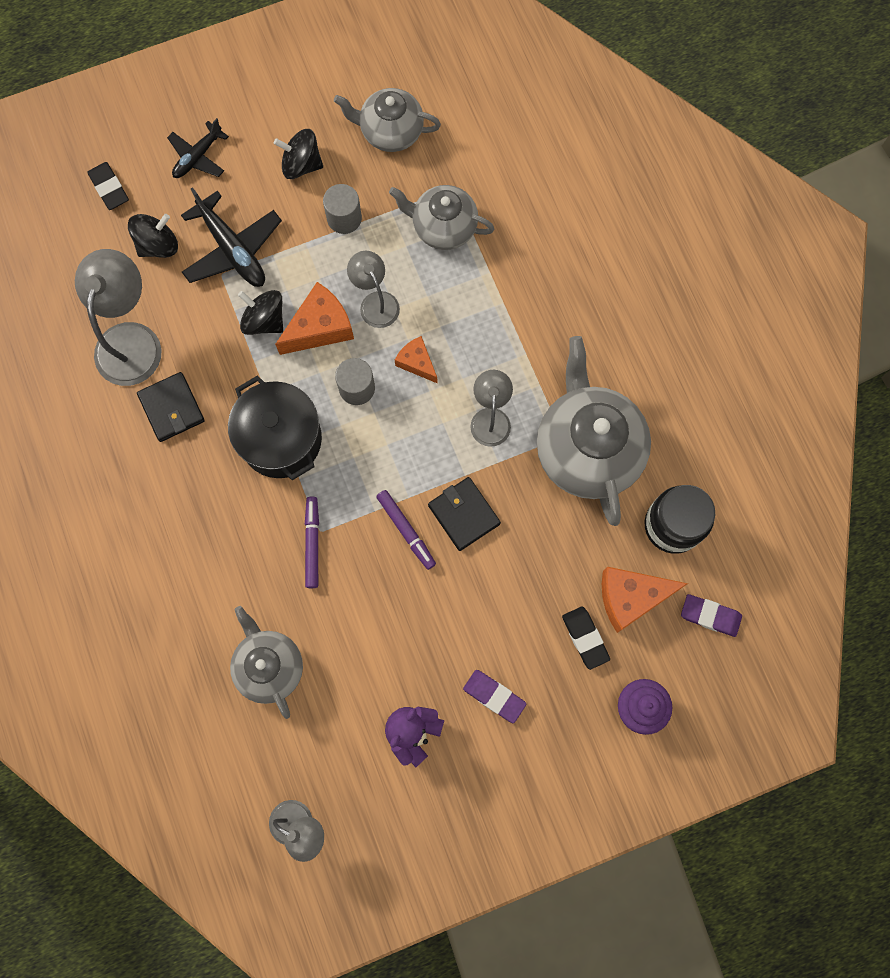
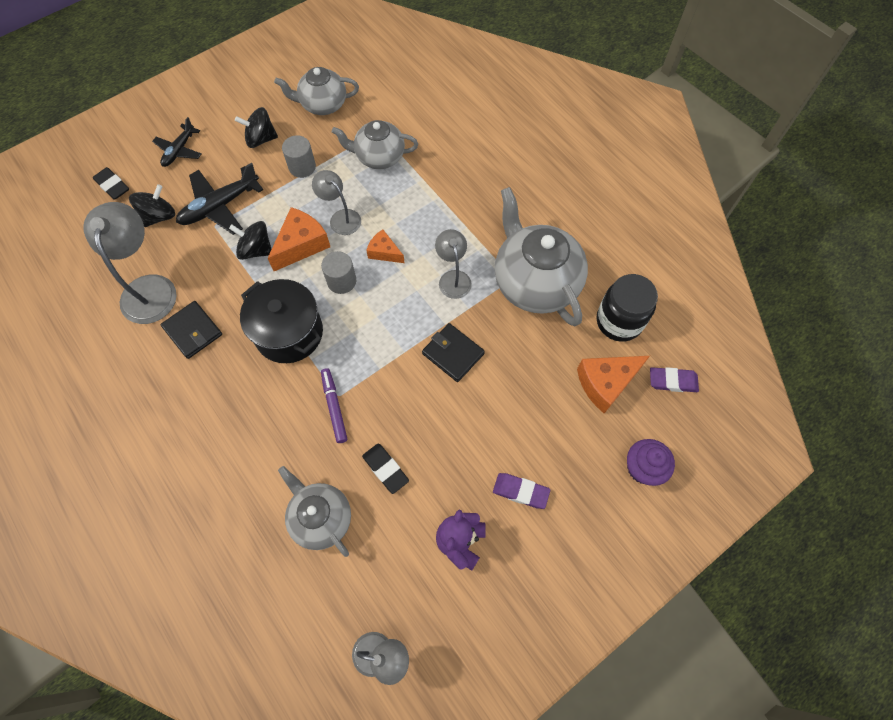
camera: 15 degrees left, 10 degrees down
black plane [181,187,282,287] -> black plane turned 105 degrees clockwise [176,163,264,235]
purple marker [376,490,436,570] -> none
black eraser [562,606,610,670] -> black eraser moved to [362,444,409,494]

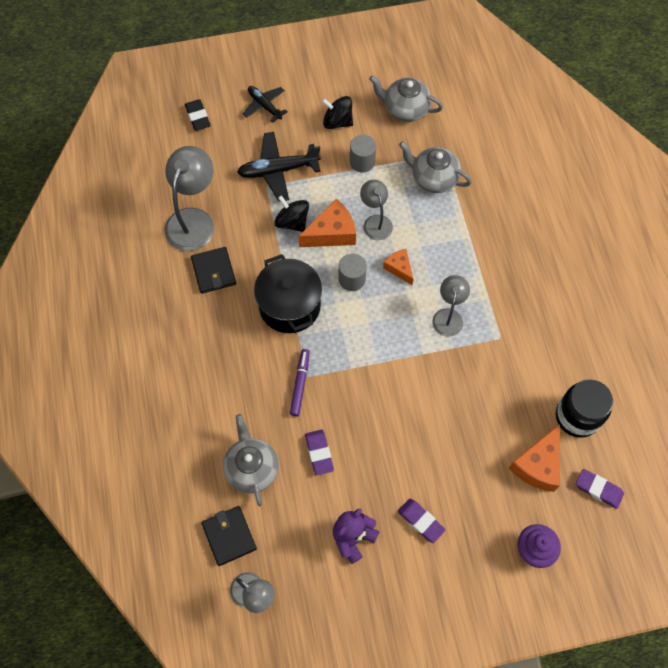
camera: 25 degrees right, 0 degrees up
black spinning top [129,184,175,227] -> none
black plane [152,117,201,167] -> black plane turned 90 degrees clockwise [243,86,288,123]
black eraser [362,444,409,494] -> purple eraser [305,430,334,475]
black wallet [422,323,485,382] -> black wallet moved to [202,506,257,566]
grey teapot [495,187,588,326] -> none
orange cheese [577,356,650,414] -> orange cheese turned 60 degrees counterclockwise [509,424,560,492]

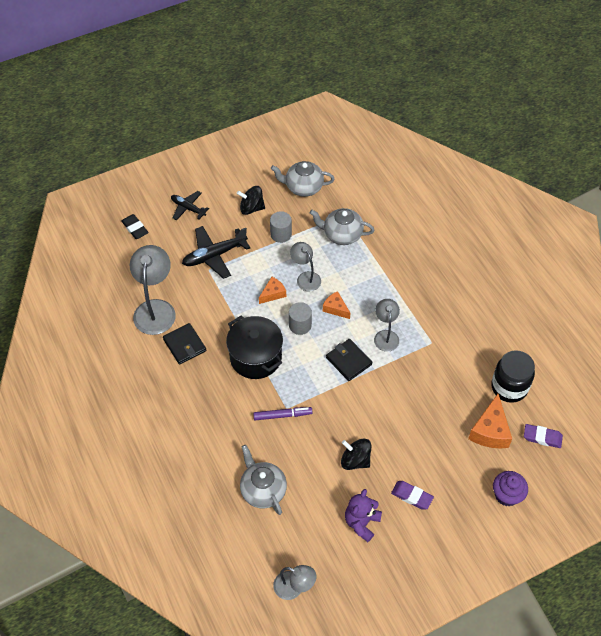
camera: 15 degrees left, 10 degrees down
black wallet [202,506,257,566] -> black wallet moved to [326,339,372,381]
black spinning top [274,195,309,232] -> black spinning top moved to [341,439,371,470]
purple marker [290,349,310,417] -> purple marker turned 90 degrees clockwise [253,407,313,420]
orange cheese [298,199,356,247] -> orange cheese [259,277,286,304], size x0.60
purple eraser [305,430,334,475] -> none

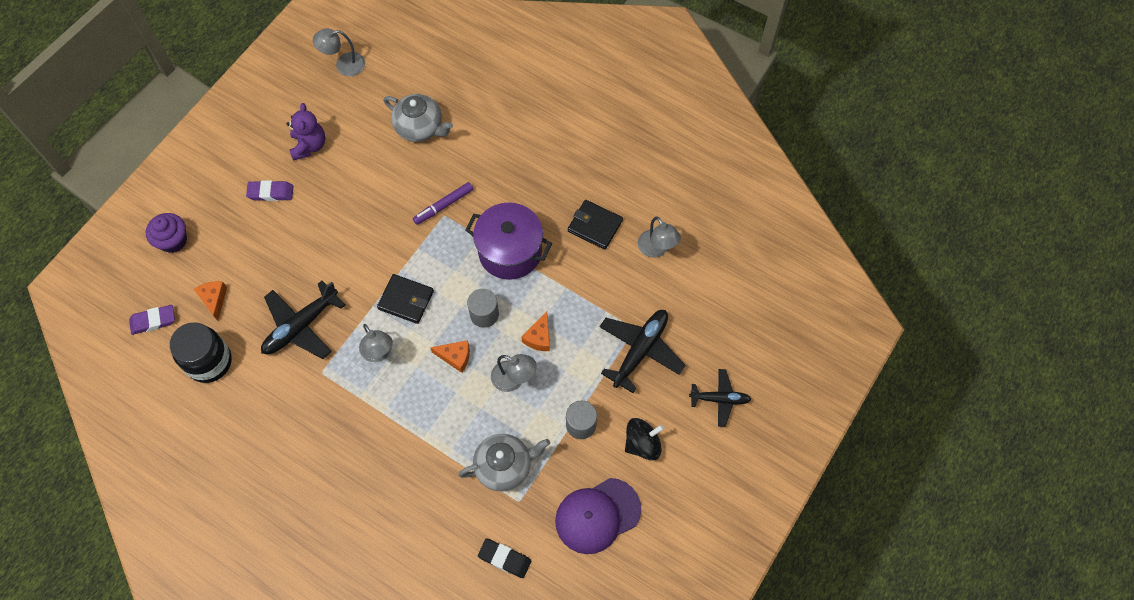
camera: 150 degrees right, 10 degrees up
black eraser [121,214,149,239] -> black eraser moved to [478,538,531,578]
grey lamp [130,245,176,335] -> grey lamp [638,217,681,258], size x0.59
black pot [226,316,283,379] -> purple pot [465,203,552,280]
grey teapot [271,161,335,197] -> purple cap [555,478,641,554]
black spinning top [341,439,371,470] -> none
orange cheese [468,394,512,449] -> orange cheese [194,281,227,321], size x0.60
none -> black plane [261,281,345,359]

